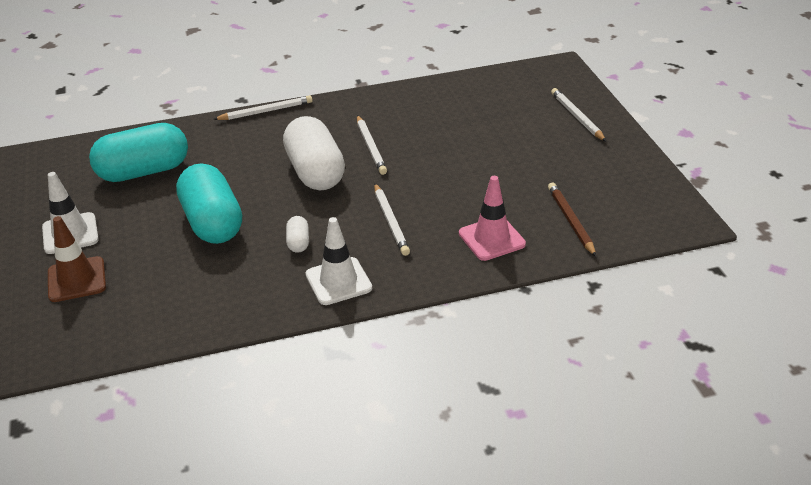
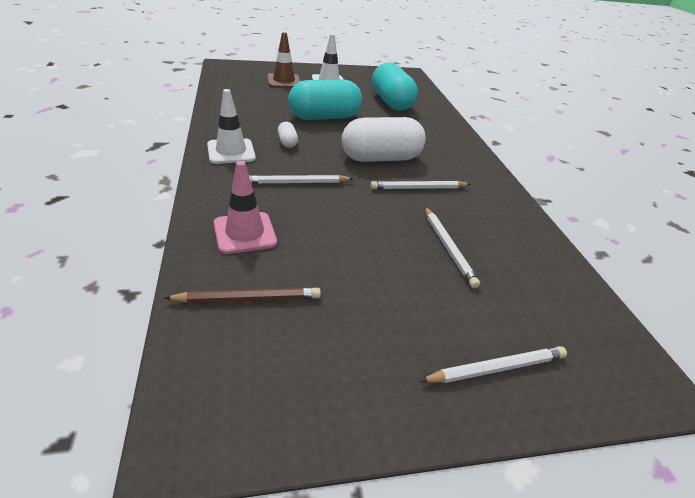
camera: 90 degrees right, 0 degrees up
white pencil [213,95,313,120] -> white pencil moved to [425,207,480,288]
white capsule [286,216,309,253] -> white capsule turned 75 degrees clockwise [278,122,298,148]

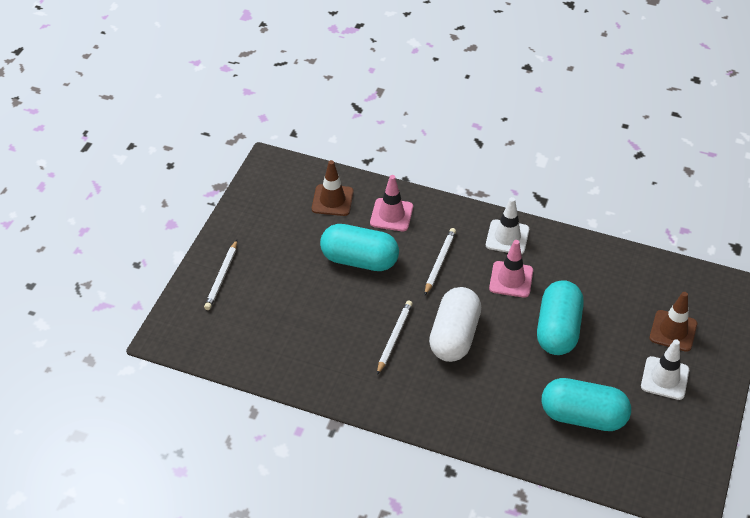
camera: 125 degrees right, 10 degrees up
brown pencil [164,288,321,303] -> brown traffic cone [312,160,354,216]
white capsule [278,122,298,148] -> pink traffic cone [489,240,533,298]
white pencil [425,207,480,288] -> none
none -> turquoise capsule [320,224,399,271]

